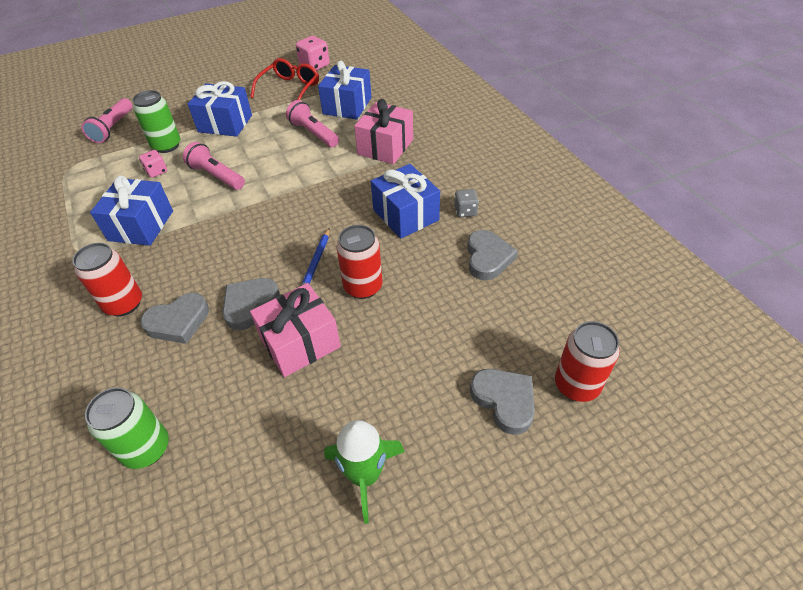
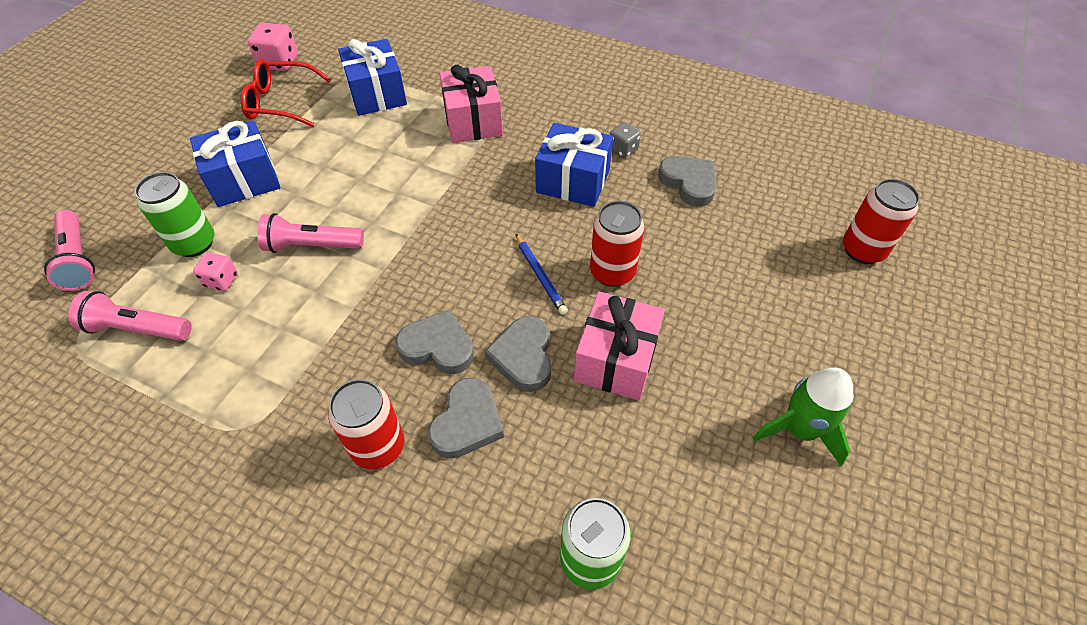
camera: 40 degrees left, 5 degrees up
blue gift [90,176,173,246] -> none
red glasses [250,58,319,100] -> red glasses turned 75 degrees counterclockwise [241,59,331,127]
pink flashlight [286,100,339,147] -> pink flashlight moved to [68,291,192,341]
grey heart [470,369,535,435] -> grey heart moved to [395,309,474,374]

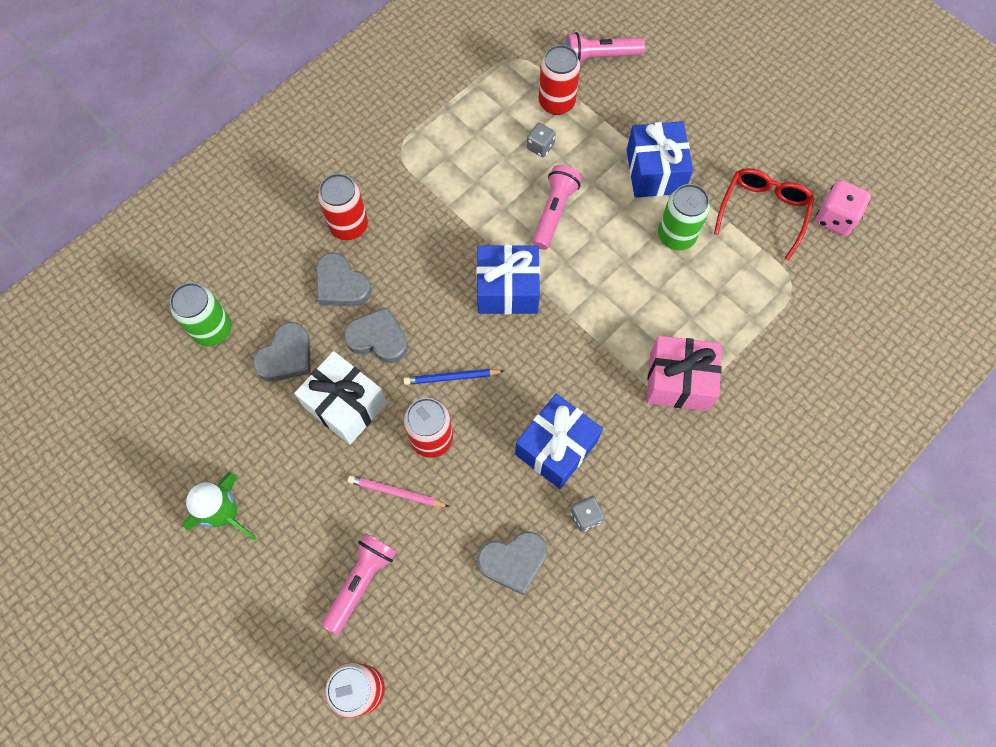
camera: 110 degrees right, 15 degrees up
pink flashlight [68,291,192,341] -> pink flashlight moved to [322,533,397,635]
green can [135,172,215,257] -> green can moved to [658,184,710,250]
pink dice [193,252,238,291] -> grey dice [527,123,556,157]
blue gift [338,39,407,116] -> blue gift moved to [476,245,540,314]
grey heart [395,309,474,374] -> grey heart moved to [253,322,310,382]
pink gift [574,291,665,400] -> white gift [294,351,387,445]
none -> pink pencil [348,475,450,507]
none -> red can [538,45,580,115]

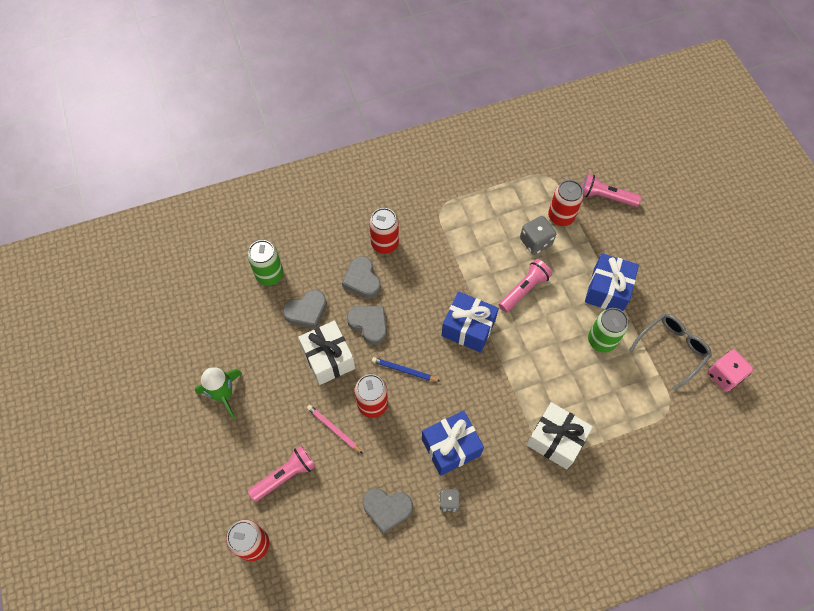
camera: 25 degrees right, 5 degrees down
grey dice [527,123,556,157] -> grey dice [520,216,556,255], size x1.60
pink gift [646,336,722,411] -> white gift [526,402,593,469]
red glasses [714,168,814,261] -> grey glasses [629,314,712,391]

